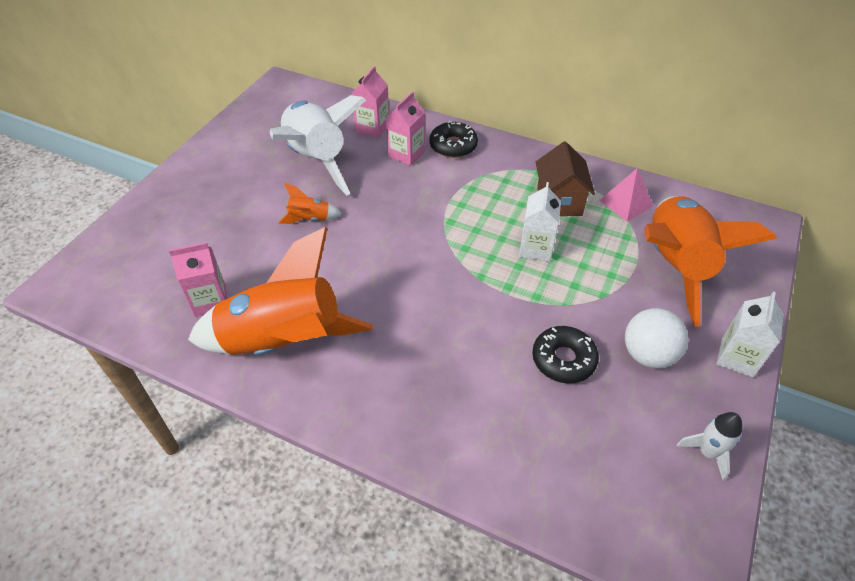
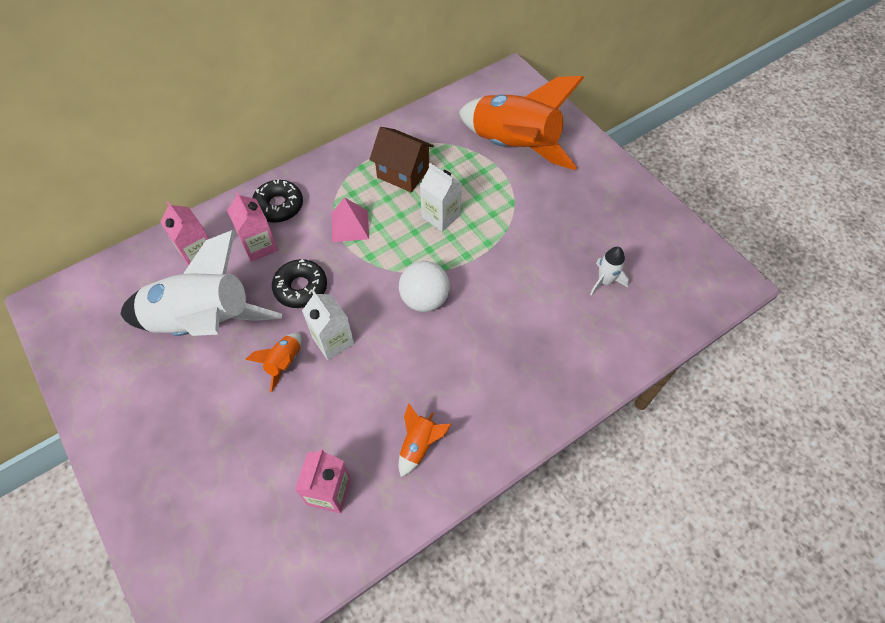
camera: 60 degrees left, 10 degrees up
orange rocket [188,227,373,355] -> orange rocket [399,403,451,477], size x0.41
black donut [532,326,599,383] -> black donut moved to [272,259,327,308]
pink pyramid [599,168,653,221] -> pink pyramid moved to [332,197,369,242]
white ball [625,308,688,368] -> white ball moved to [399,261,450,312]
white rocket [677,412,742,481] -> white rocket moved to [590,247,629,296]
white carton [716,291,784,378] -> white carton moved to [302,291,355,360]

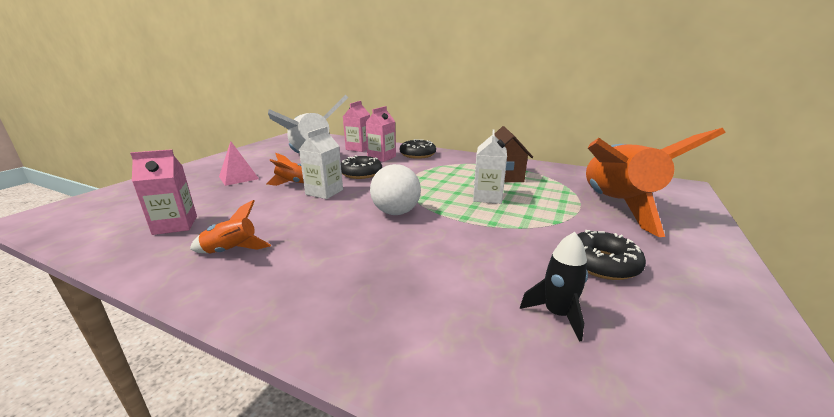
camera: 60 degrees right, 35 degrees down
pink pyramid [332,197,369,242] -> pink pyramid moved to [219,141,259,186]
white rocket [590,247,629,296] -> black rocket [520,232,588,342]
none -> black donut [577,230,646,280]

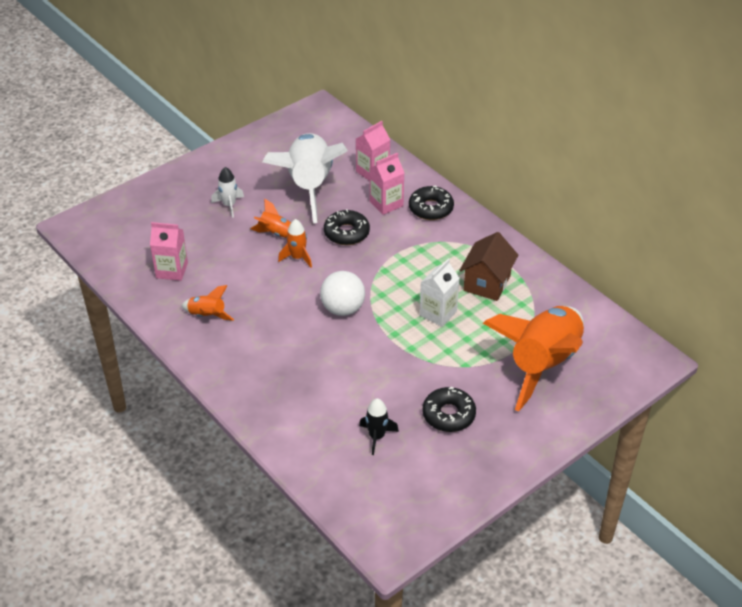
camera: 25 degrees right, 20 degrees up
pink pyramid [219,141,259,186] -> white rocket [211,167,244,218]
white carton [299,127,343,199] -> orange rocket [278,219,312,268]

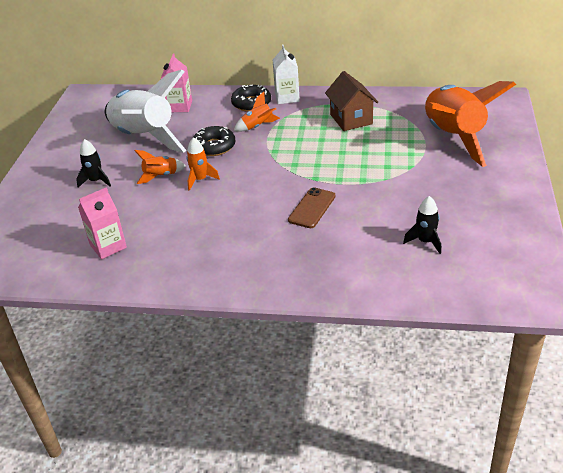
camera: 40 degrees left, 5 degrees down
orange rocket [181,285,234,321] -> orange rocket moved to [234,92,280,132]
white rocket [211,167,244,218] -> black rocket [76,139,111,188]
white ball [320,271,365,316] -> none
pink carton [369,153,404,215] -> none
white carton [420,259,459,327] -> white carton moved to [273,45,300,104]
black donut [423,386,476,432] -> none
none -> brown phone [288,187,336,228]

